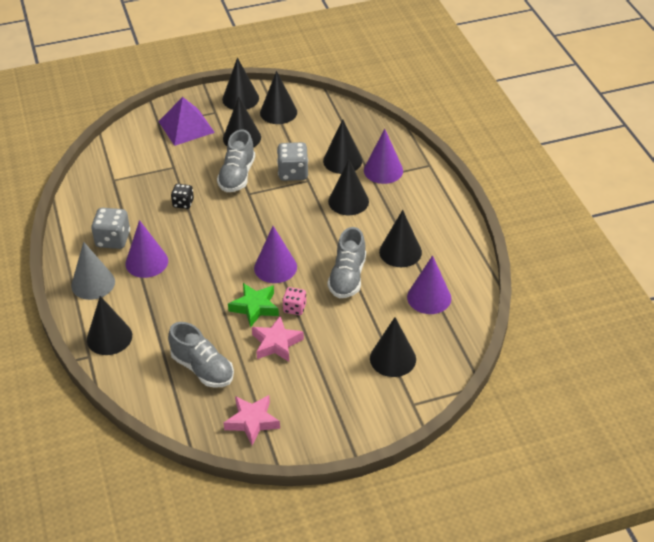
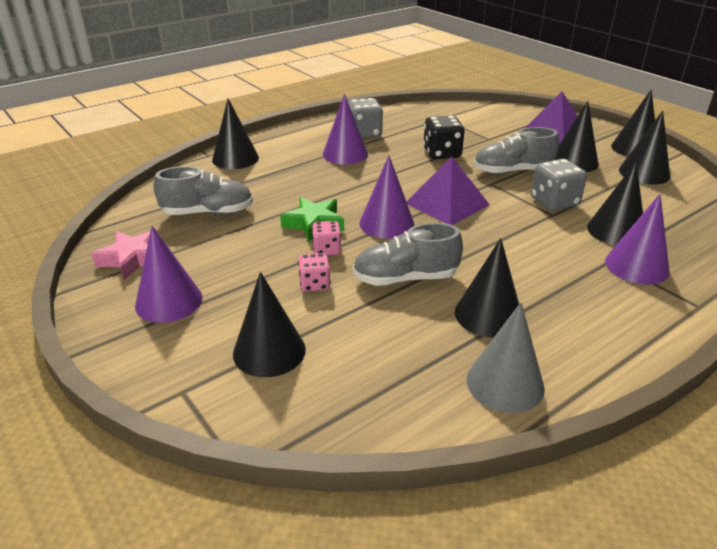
camera: 70 degrees right, 10 degrees down
grey cone [71,242,115,300] -> grey cone moved to [466,302,545,413]
grey shoe [168,322,234,388] -> grey shoe turned 120 degrees counterclockwise [154,166,253,215]
black dice [171,184,194,209] -> black dice [423,116,465,159], size x1.61
pink star [252,316,304,362] -> none
black cone [328,160,369,215] -> none
purple cone [407,255,451,314] -> purple cone moved to [135,226,203,323]
none -> pink dice [298,253,331,292]
none -> purple pyramid [407,157,490,225]

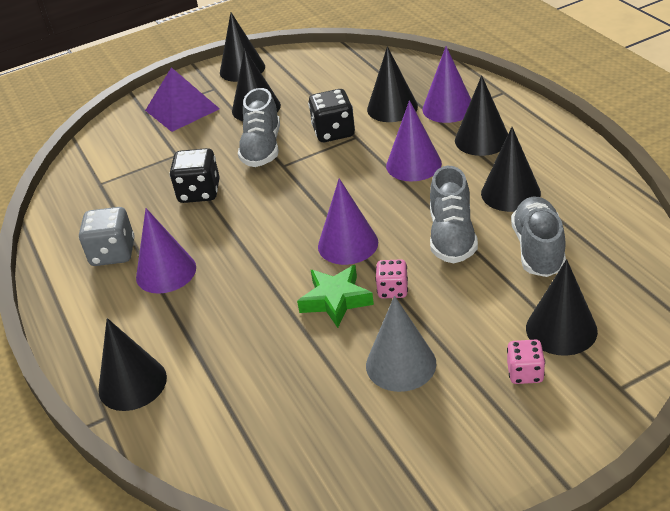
camera: 75 degrees left, 5 degrees up
pink star [91,230,158,280] -> none
purple cone [135,226,203,323] -> purple cone moved to [386,100,442,181]
grey shoe [154,166,253,215] -> grey shoe moved to [511,197,566,277]
pink dice [298,253,331,292] -> pink dice moved to [507,340,545,384]
purple pyramid [407,157,490,225] -> none
grey cone [466,302,545,413] -> grey cone moved to [366,296,436,392]
grey dice [531,159,587,211] -> black dice [308,89,355,142]
black cone [619,111,670,185] -> black cone moved to [455,75,508,156]

